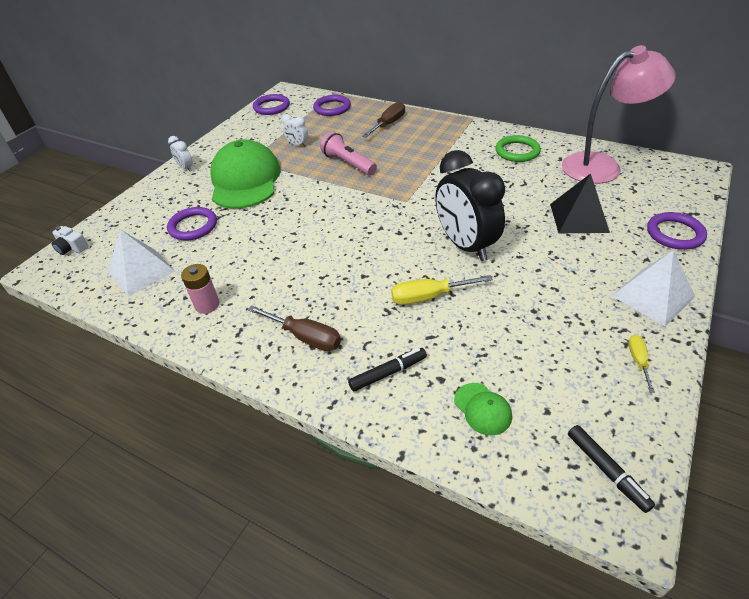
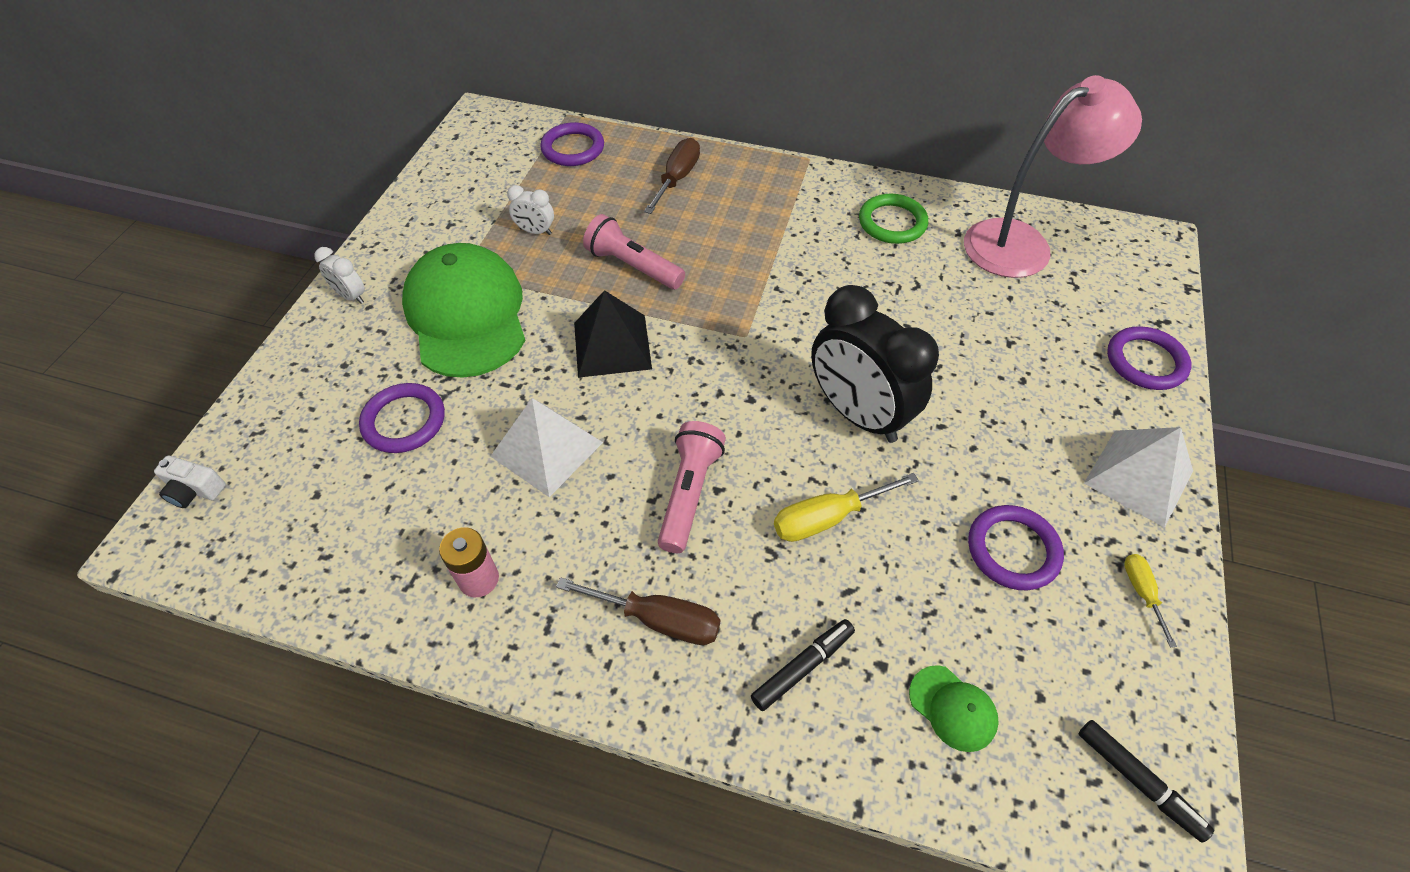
camera: 15 degrees left, 10 degrees up
white pyramid [108,229,175,297] -> white pyramid moved to [490,398,603,497]
purple ring [253,94,290,115] -> purple ring moved to [968,505,1064,590]
black pyramid [550,173,610,233] -> black pyramid moved to [574,290,652,378]
none -> pink flashlight [658,421,726,553]

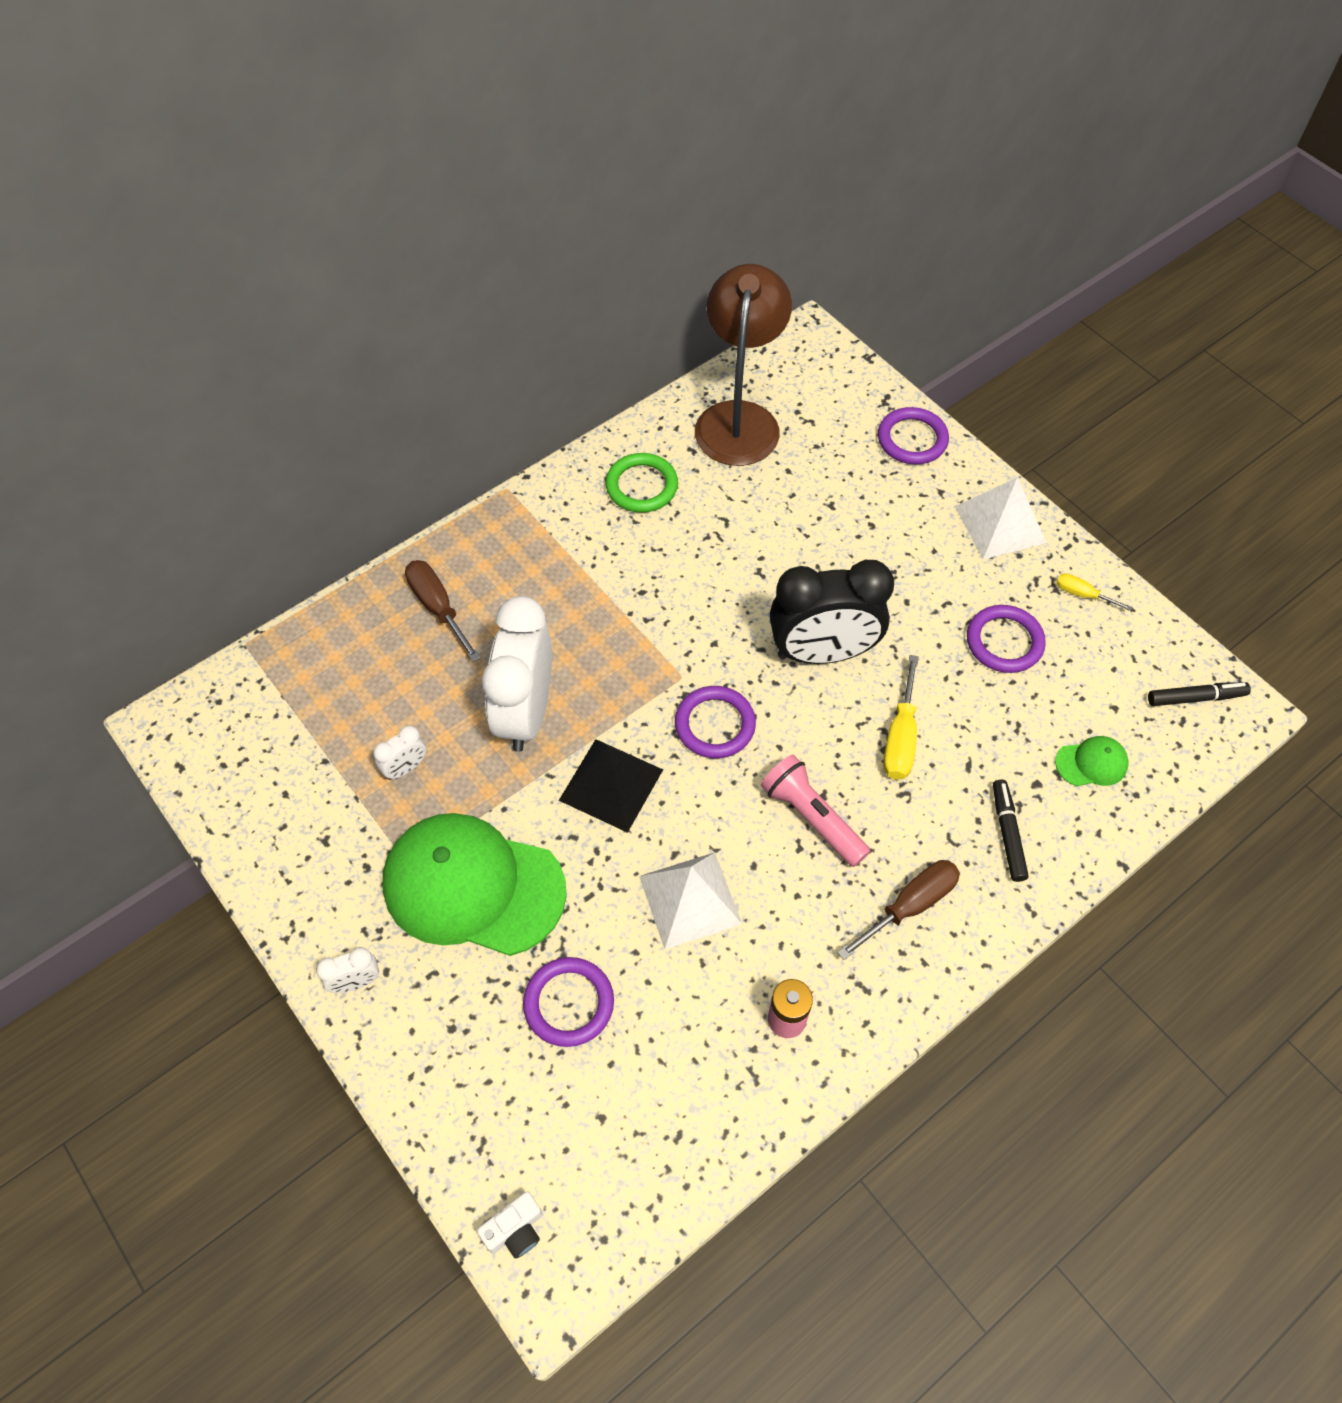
camera: 55 degrees left, 5 degrees up
purple ring [540,122,604,166] -> purple ring moved to [675,686,756,758]
pink flashlight [583,214,685,289] -> white clock [482,596,552,752]
pink lamp [964,75,1142,278] -> brown lamp [695,264,792,466]

